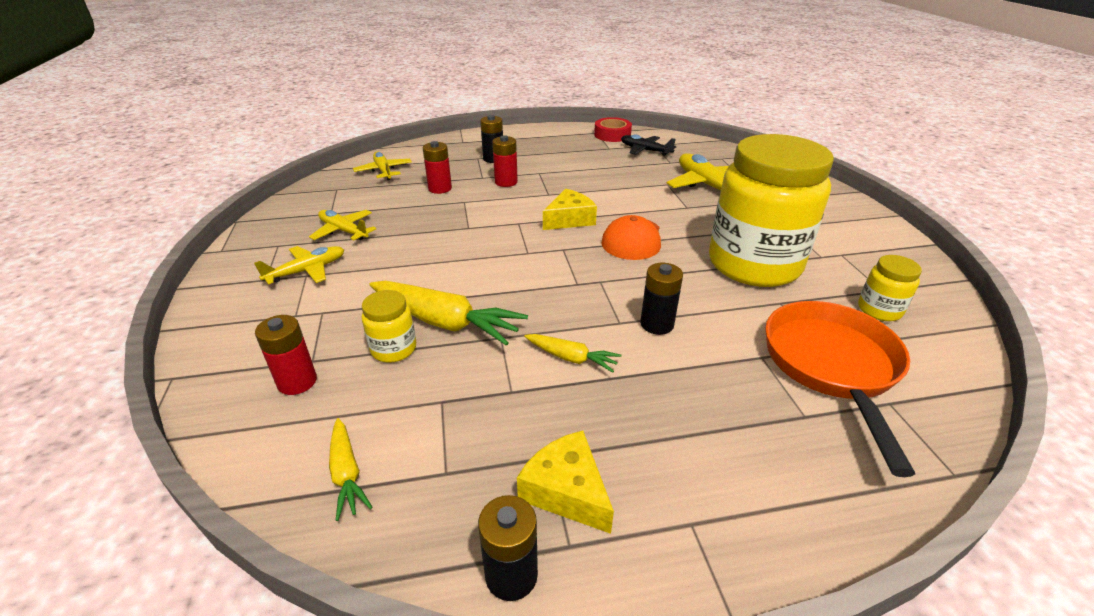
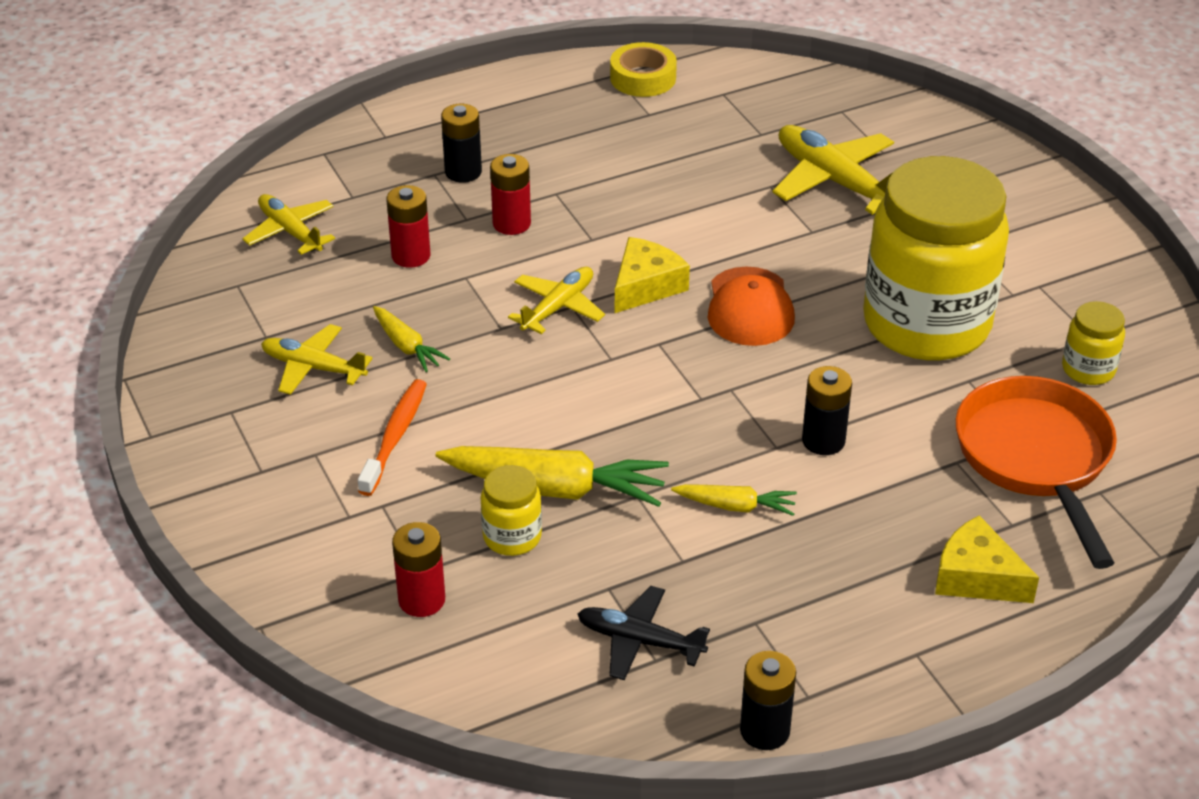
camera: 15 degrees left, 5 degrees up
yellow plane [254,246,344,284] -> yellow plane moved to [508,267,605,334]
yellow carrot [329,418,373,521] -> yellow carrot moved to [373,306,450,372]
yellow cheese [517,431,614,534] -> yellow cheese moved to [935,515,1039,603]
red tape [594,117,632,142] -> yellow tape [610,42,677,97]
black plane [621,134,676,156] -> black plane moved to [578,586,710,680]
none -> orange toothbrush [358,379,427,496]

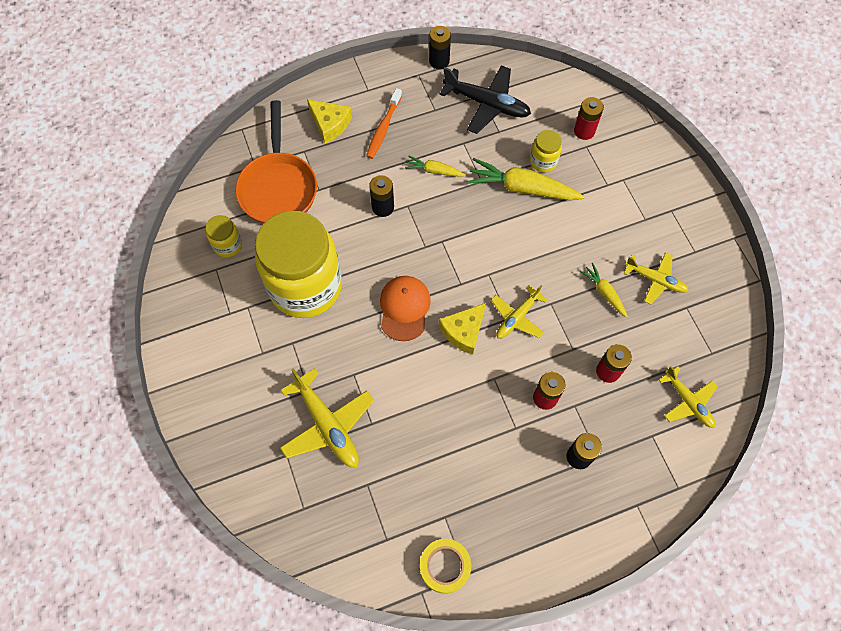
camera: 175 degrees left, 25 degrees up
orange toothbrush [358,379,427,496] -> orange toothbrush moved to [366,88,402,159]
black plane [578,586,710,680] -> black plane [440,65,531,134], size x1.57

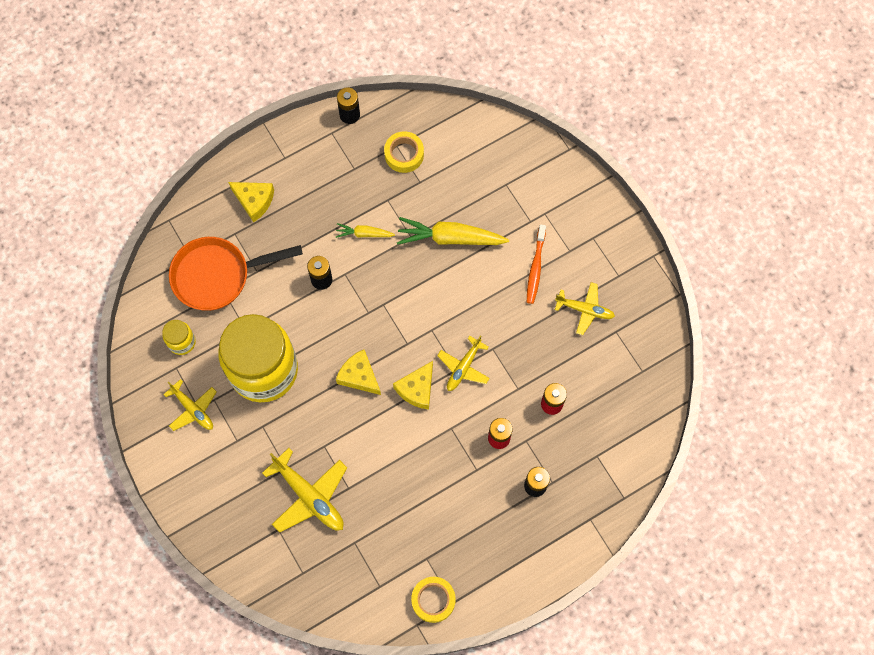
camera: 10 degrees left, 5 degrees up
orange pan [235,100,317,224] -> orange pan turned 90 degrees clockwise [169,237,303,311]
orange toothbrush [366,88,402,159] -> orange toothbrush moved to [527,224,546,304]
orange cap [380,276,431,341] -> yellow cheese [336,350,381,395]
black plane [440,65,531,134] -> yellow tape [384,131,424,173]
yellow jar [530,130,562,172] -> none
red battery [574,97,604,140] -> none
yellow carrot [580,263,628,318] -> none
yellow plane [659,366,718,428] -> yellow plane moved to [163,379,217,431]

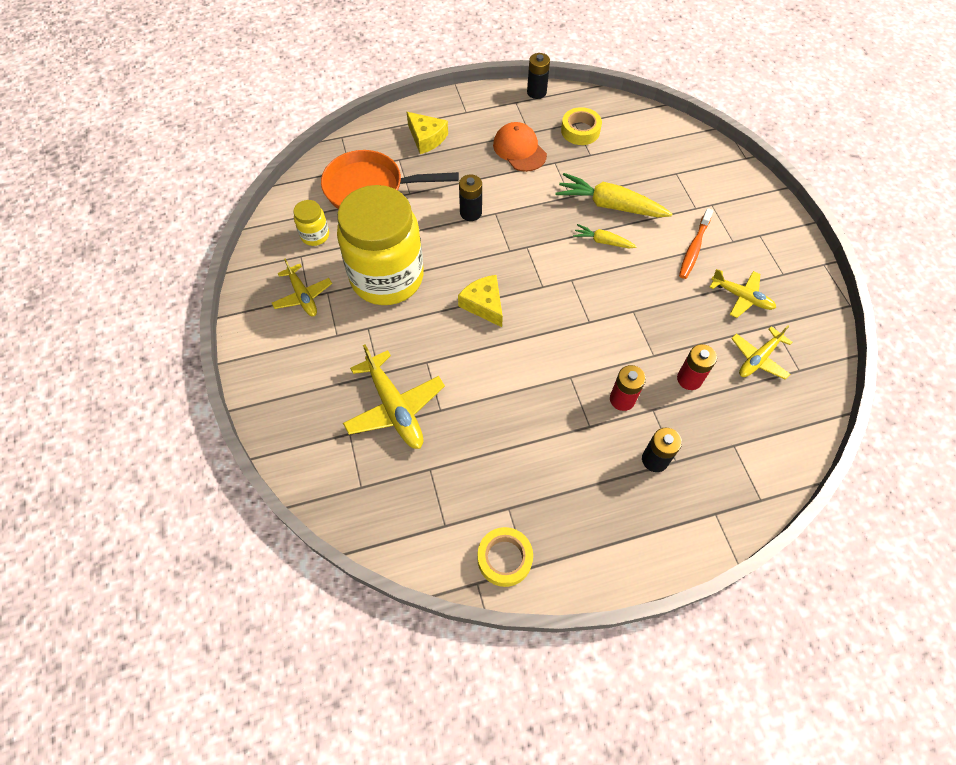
camera: 15 degrees right, 10 degrees down
yellow carrot [336,223,395,238] -> yellow carrot moved to [573,224,637,248]
yellow cheese [393,361,433,410] -> none
yellow plane [437,335,490,391] -> yellow plane moved to [731,325,792,380]
none -> orange cap [493,122,547,172]

